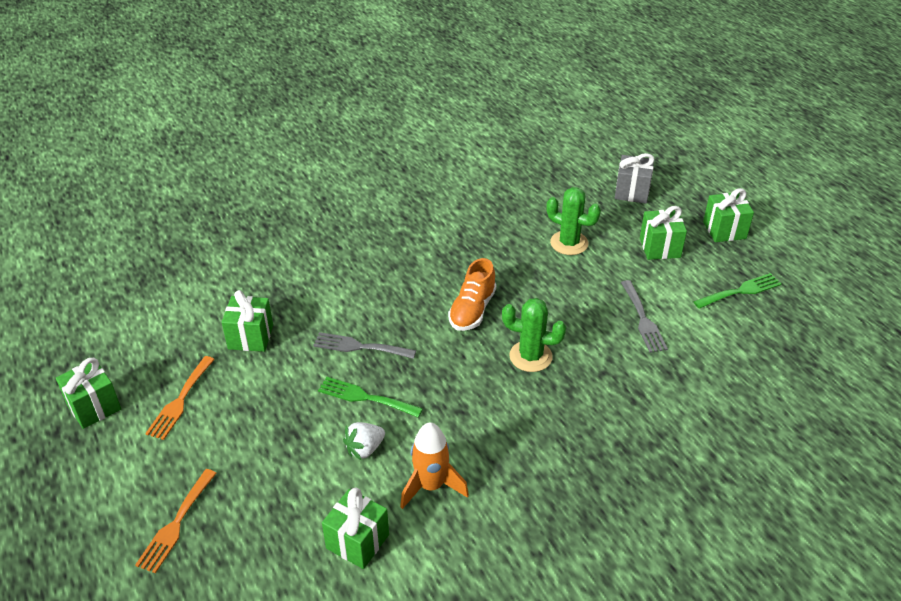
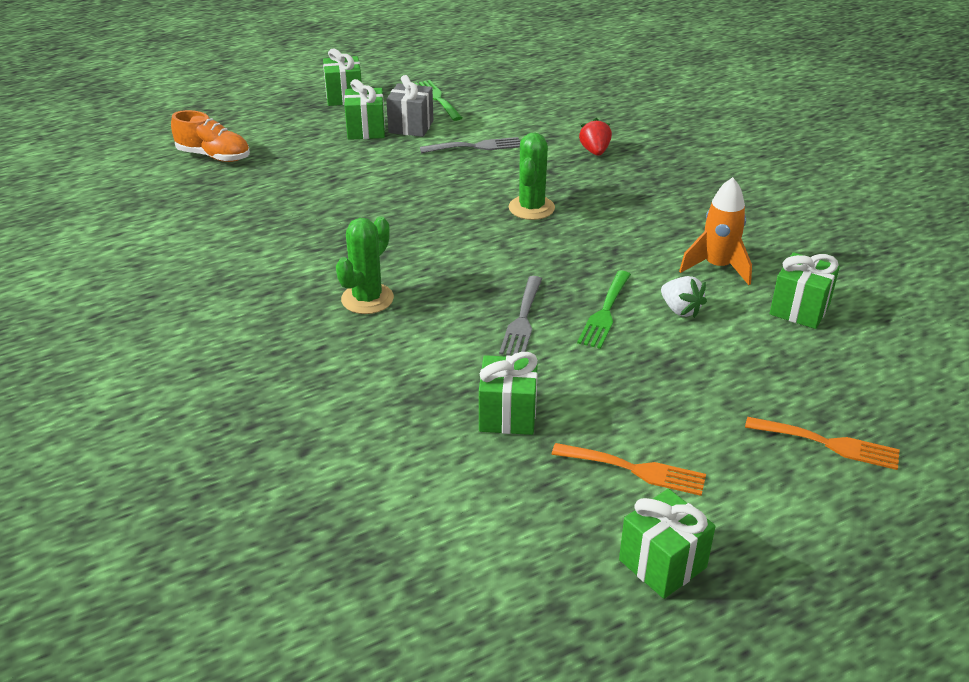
camera: 90 degrees left, 5 degrees down
orange shoe [448,258,496,331] -> orange shoe moved to [171,110,250,162]
green cactus [546,187,601,255] -> green cactus moved to [336,216,394,314]
grey gift [615,153,655,204] -> grey gift moved to [386,75,433,137]
none -> red strawberry [579,118,612,156]

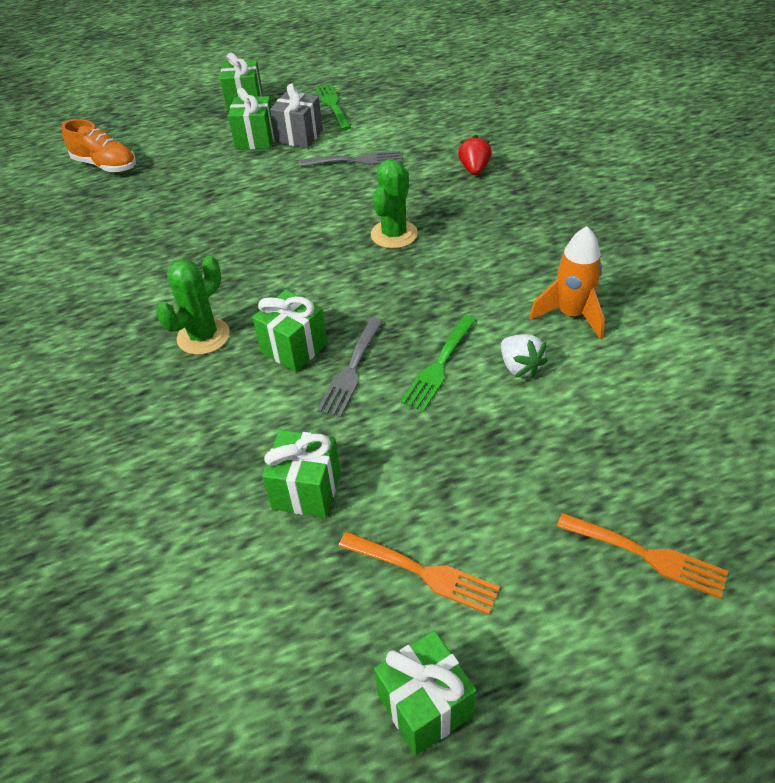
camera: 10 degrees right, 10 degrees up
green gift [770,252,840,329] -> green gift moved to [252,290,328,372]

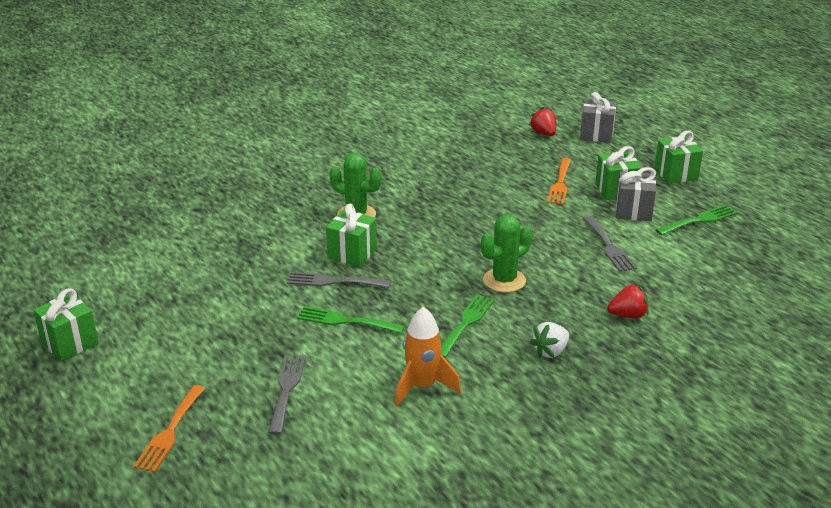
camera: 75 degrees right, 15 degrees down
orange shoe [62,119,136,172] -> red strawberry [529,107,556,136]
green gift [262,430,341,518] -> none
orange fork [339,532,500,615] -> orange fork moved to [547,158,571,205]
green cactus [371,159,418,249] -> green cactus turned 45 degrees counterclockwise [481,215,532,292]
white strawberry [501,334,548,378] -> white strawberry moved to [530,322,569,358]
none -> grey fork [268,355,306,435]
none -> green fork [441,295,495,358]
none -> grey gift [580,92,617,143]

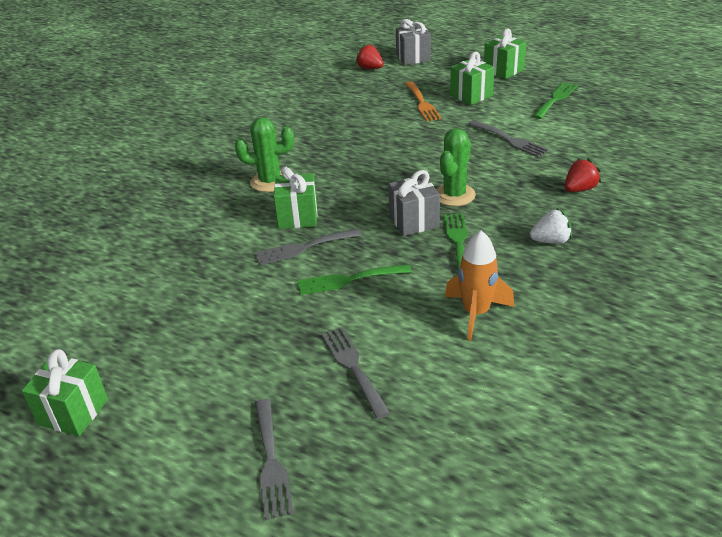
camera: 25 degrees left, 5 degrees up
orange fork [133,385,205,472] -> grey fork [255,399,294,520]
white strawberry [530,322,569,358] -> white strawberry turned 120 degrees counterclockwise [530,209,572,244]
grey gift [616,167,656,221] -> grey gift moved to [388,170,440,236]

